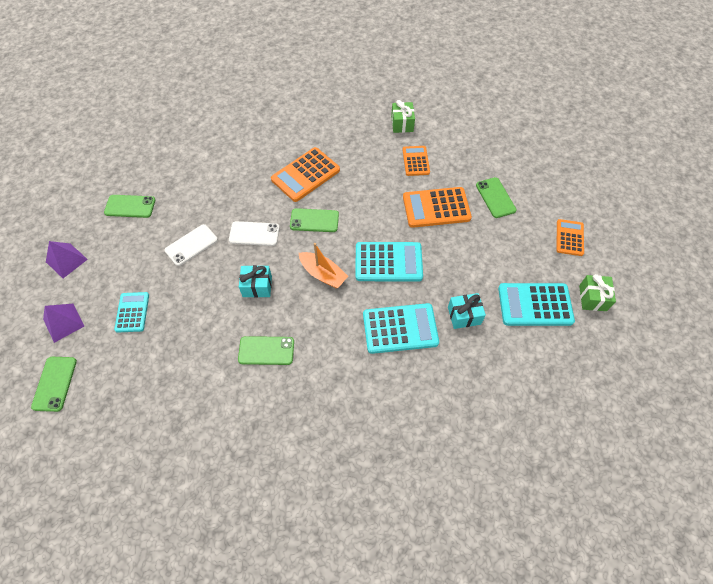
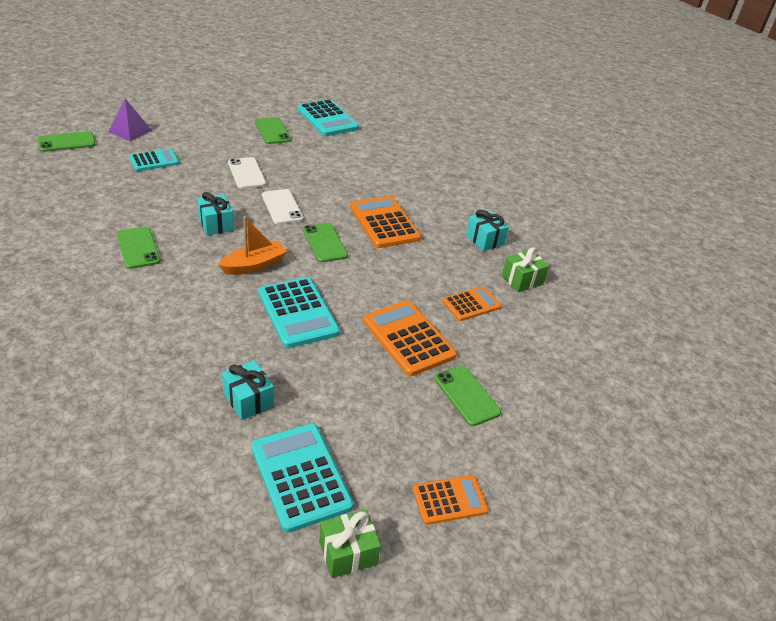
camera: 60 degrees right, 20 degrees down
purple pyramid [46,241,88,278] -> none
white phone [164,224,218,266] -> white phone turned 45 degrees clockwise [228,157,266,189]
orange calculator [271,147,340,202] -> orange calculator turned 45 degrees clockwise [350,196,421,248]
orange boat [299,243,348,288] -> orange boat turned 135 degrees counterclockwise [218,216,287,275]
turquoise calculator [363,303,439,354] -> turquoise calculator moved to [297,99,359,136]
green phone [476,177,517,218] -> green phone turned 75 degrees counterclockwise [434,365,501,426]
none -> turquoise gift [466,210,509,251]

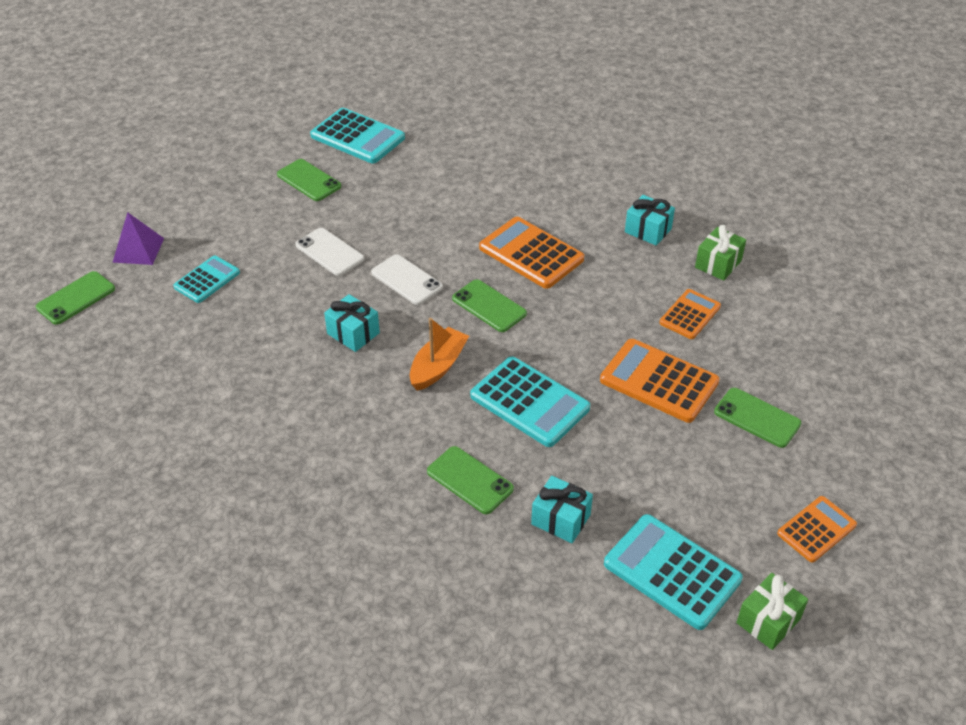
camera: 20 degrees left, 5 degrees up
green phone [117,227,160,269] -> green phone moved to [427,446,514,514]

